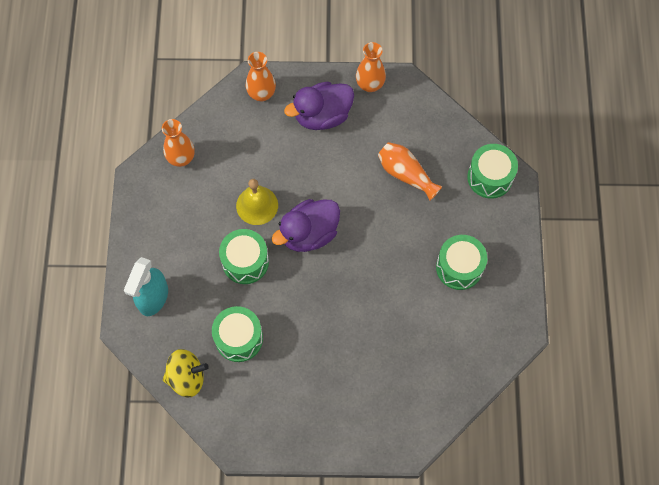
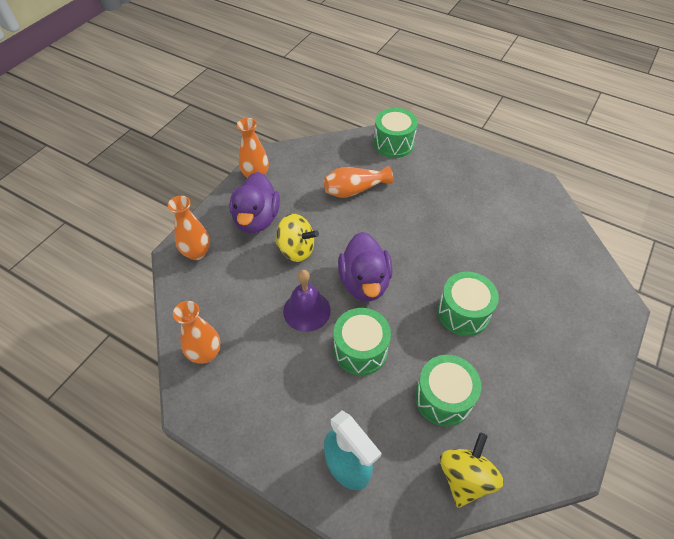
camera: 60 degrees left, 15 degrees down
yellow bell [236,179,278,225] -> purple bell [283,270,331,332]
green drum [436,235,487,290] -> green drum moved to [438,272,499,336]
none -> yellow spinning top [275,214,319,262]

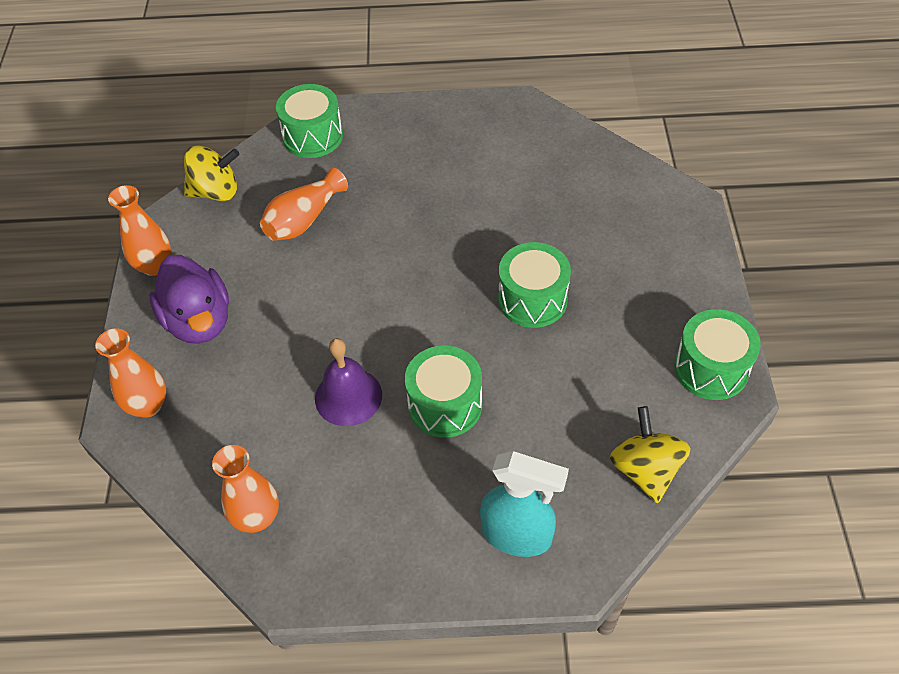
camera: 30 degrees left, 0 degrees up
yellow spinning top [275,214,319,262] -> yellow spinning top moved to [184,145,239,201]
purple duck [338,232,393,301] -> none
green drum [415,355,481,426] -> green drum moved to [674,309,761,400]

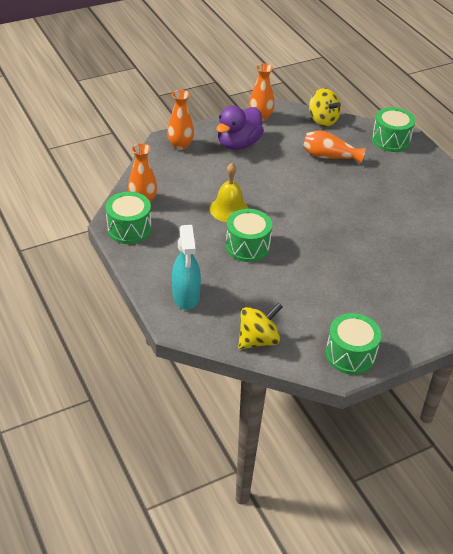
camera: 60 degrees right, 10 degrees down
purple bell [315,338,382,426] -> yellow bell [210,163,249,222]
green drum [498,242,571,328] -> green drum moved to [106,192,151,244]

